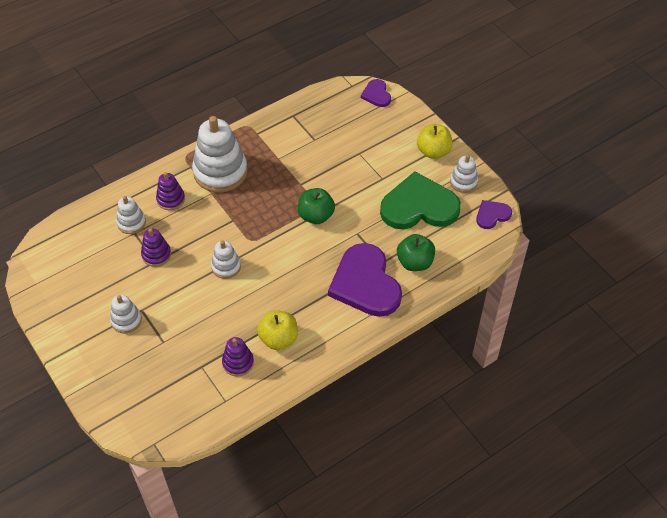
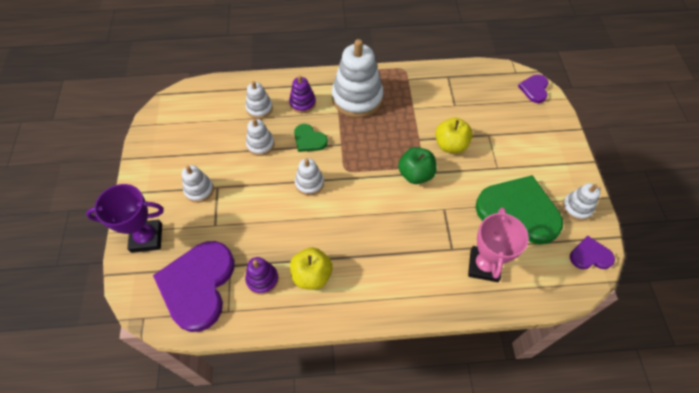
camera: 30 degrees right, 5 degrees up
purple stacking toy [141,228,171,267] -> white stacking toy [246,118,274,156]
purple heart [328,243,402,317] -> purple heart moved to [153,241,235,332]
green apple [397,234,435,271] -> pink trophy [468,207,529,282]
yellow apple [417,124,453,159] -> yellow apple moved to [435,118,473,153]
none -> purple trophy [86,184,164,253]
none -> green heart [294,124,328,152]

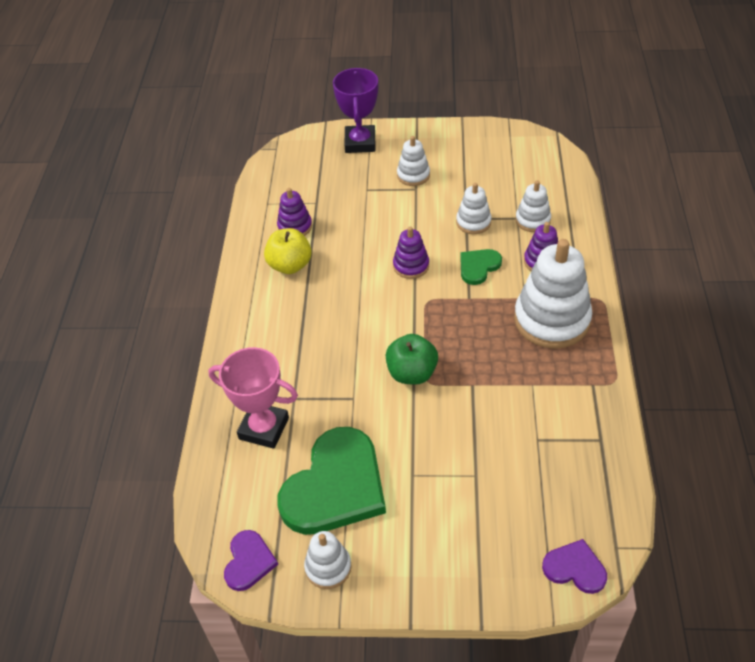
camera: 100 degrees right, 10 degrees down
purple heart [153,241,235,332] -> none
white stacking toy [295,158,324,196] -> purple stacking toy [393,226,429,279]
yellow apple [435,118,473,153] -> none

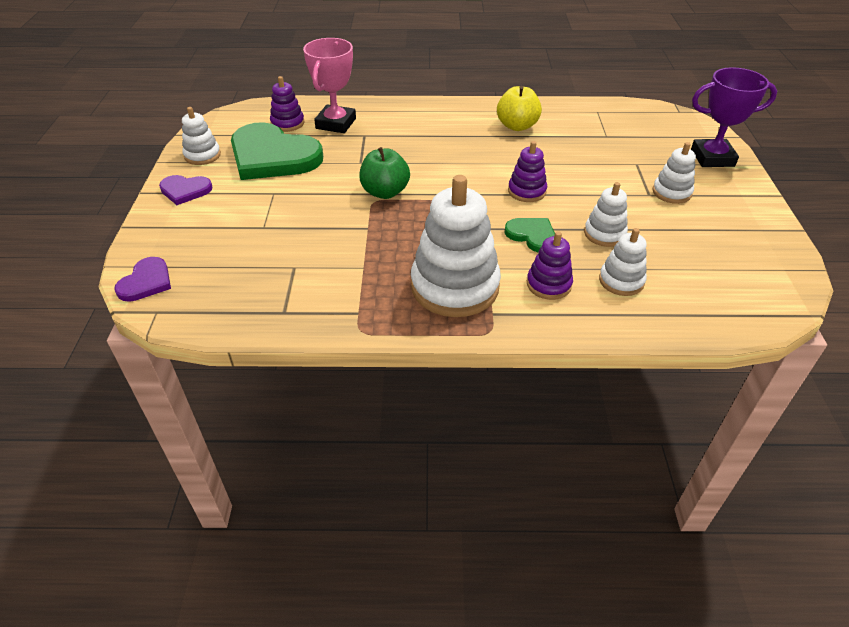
camera: 85 degrees right, 5 degrees down
purple heart [224,530,278,591] -> purple heart moved to [159,175,213,205]
purple stacking toy [277,188,312,236] -> purple stacking toy moved to [270,76,304,132]

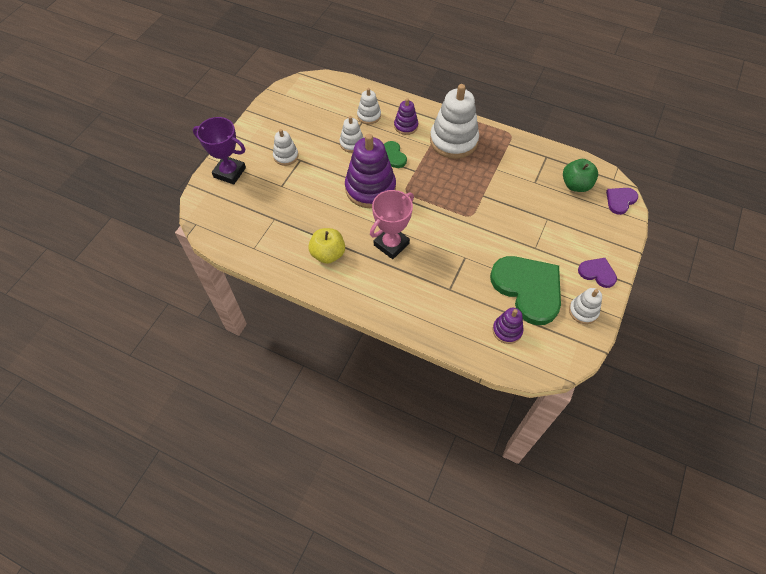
camera: 155 degrees left, 15 degrees up
pink trophy [303,38,356,133] -> pink trophy moved to [370,190,414,259]
green apple [359,147,410,199] -> green apple moved to [563,159,598,192]
purple stacking toy [508,141,547,202] -> purple stacking toy [345,134,396,208], size x1.96

